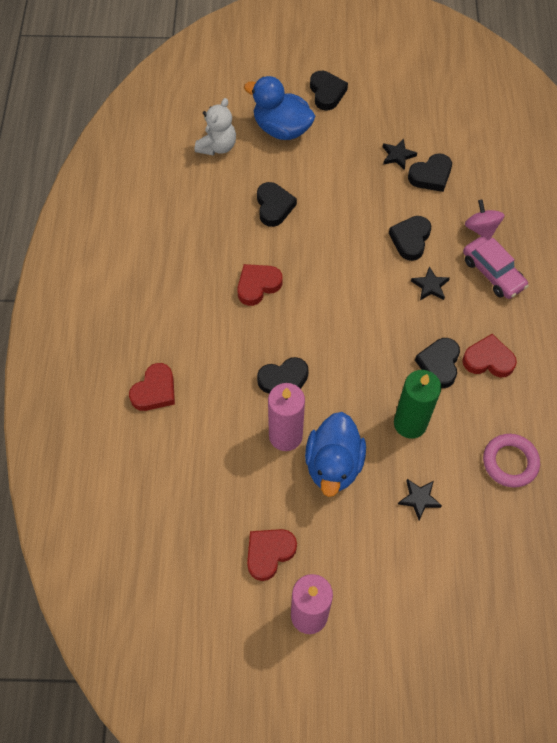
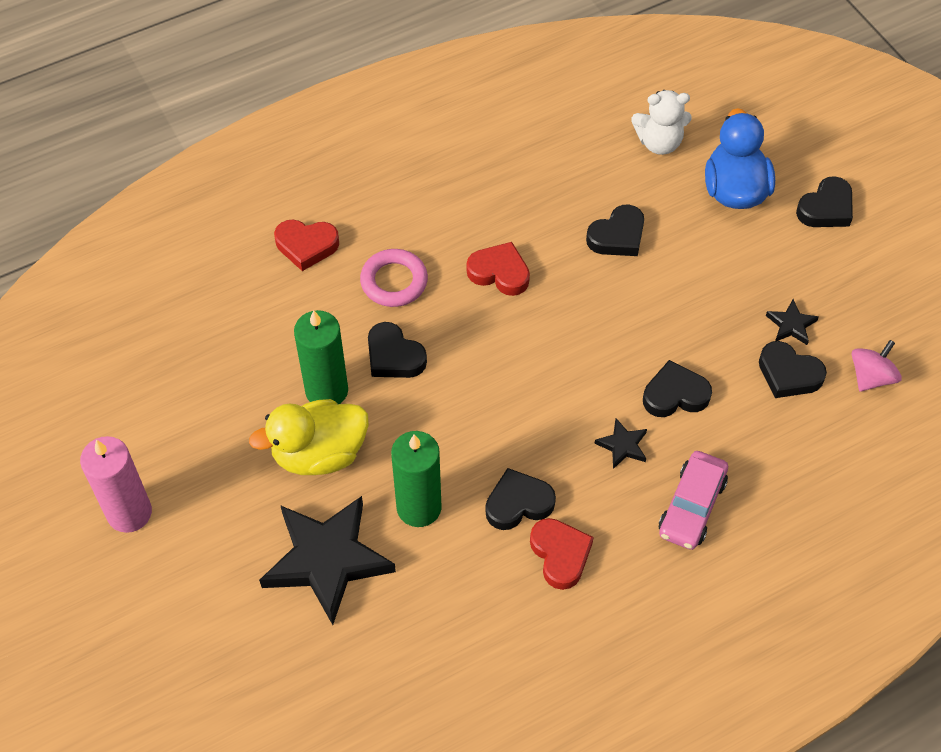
camera: 60 degrees right, 5 degrees down
red heart [247,529,297,581] -> none
pink candle [268,383,305,451] -> green candle [294,310,348,404]
blue duck [305,412,366,497] -> yellow duck [249,399,369,475]
black star [398,479,442,520] -> black star [259,496,396,625], size x2.35
pink spinning top [465,199,505,240] -> pink spinning top moved to [852,340,902,392]
pink ring [483,434,540,488] -> pink ring moved to [360,249,428,307]

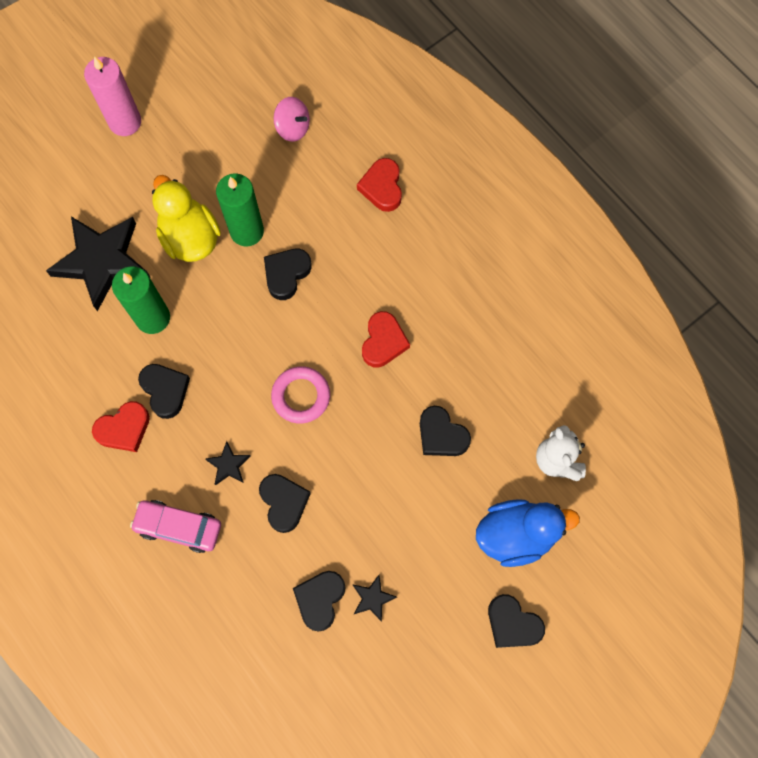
camera: 80 degrees right, 15 degrees up
pink ring [360,249,428,307] -> pink ring moved to [271,366,330,423]
pink spinning top [852,340,902,392] -> pink spinning top moved to [274,97,310,142]

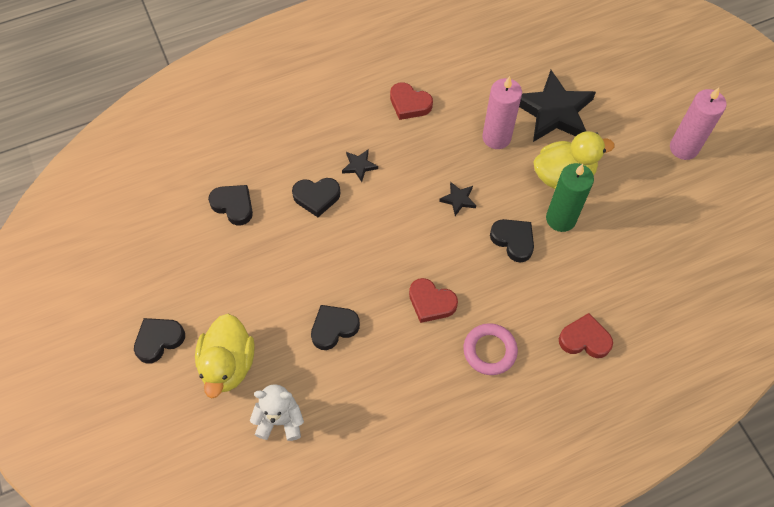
camera: 105 degrees right, 10 degrees down
red heart [92,401,150,452] -> red heart turned 45 degrees counterclockwise [390,82,433,120]
green candle [112,266,170,334] -> pink candle [483,76,522,149]
pink car [130,500,221,553] -> none
black heart [138,364,190,419] -> none
pink ring [271,366,330,423] -> pink ring moved to [463,323,518,375]
pink spinning top [274,97,310,142] -> none
black star [352,575,397,622] -> black star moved to [439,182,476,216]
blue duck [476,499,580,567] -> yellow duck [195,314,255,398]

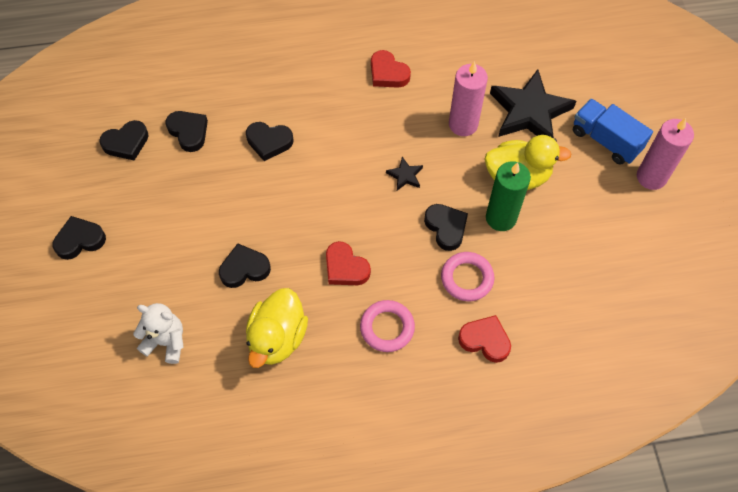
camera: 15 degrees right, 0 degrees up
yellow duck [195,314,255,398] -> yellow duck moved to [246,288,308,368]
black star [342,150,378,182] -> none
none -> black heart [99,120,149,161]
none -> pink ring [441,252,494,301]
none -> blue truck [573,99,653,165]

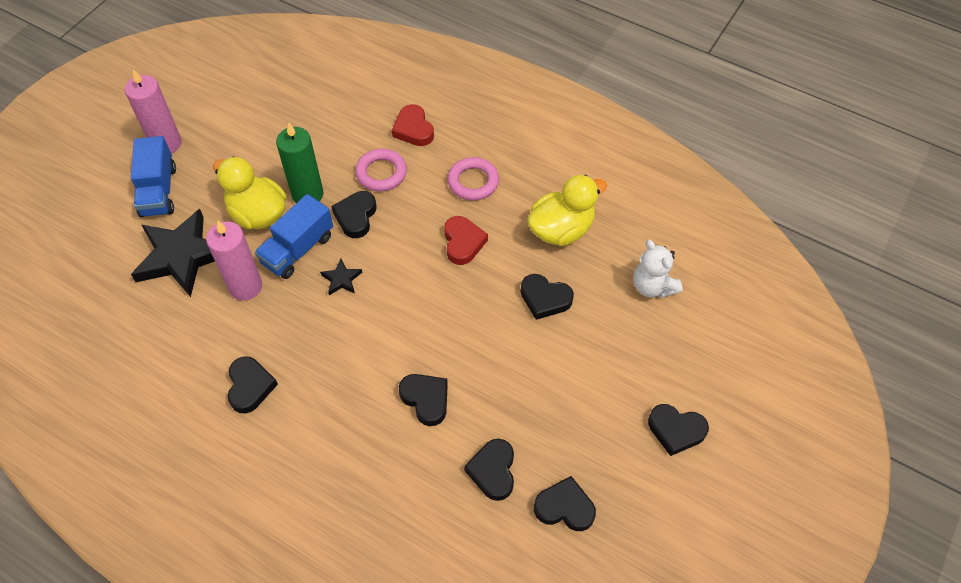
camera: 140 degrees left, 5 degrees down
red heart [371,50,411,88] -> black heart [228,356,278,414]
none -> blue truck [255,194,333,279]

